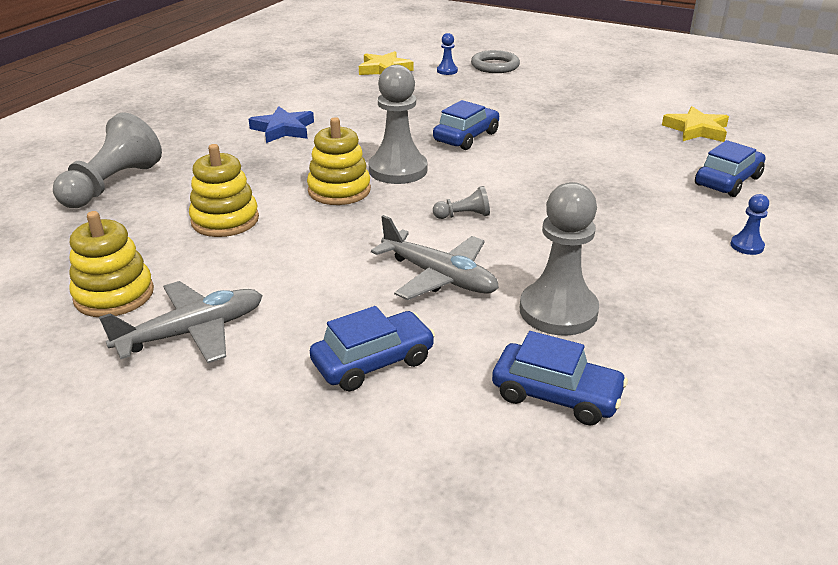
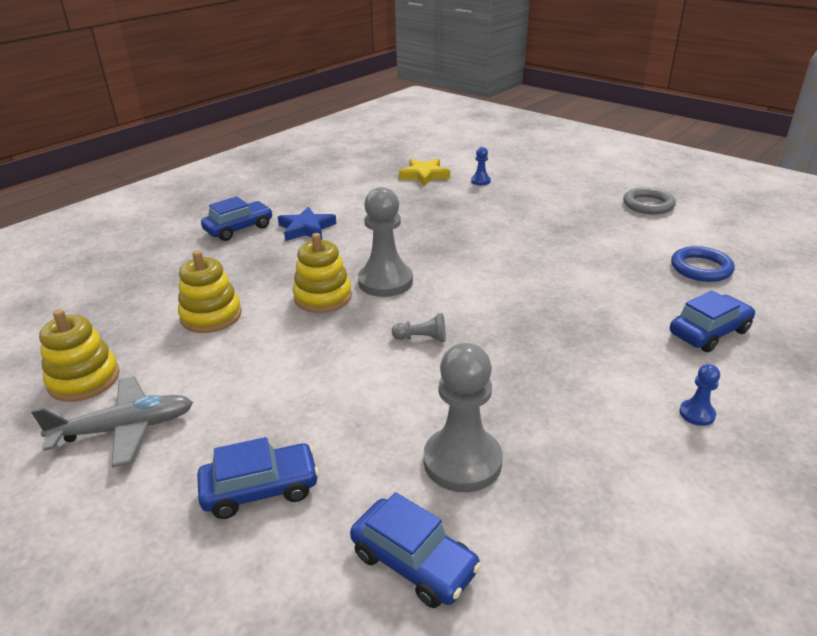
camera: 15 degrees right, 0 degrees up
grey pawn [53,112,162,208] -> none
grey plane [371,215,499,300] -> none
blue car [433,100,499,150] -> blue car moved to [201,196,273,241]
grey ring [471,50,520,73] -> grey ring moved to [623,187,676,214]
yellow star [662,106,729,142] -> blue ring [671,246,734,282]

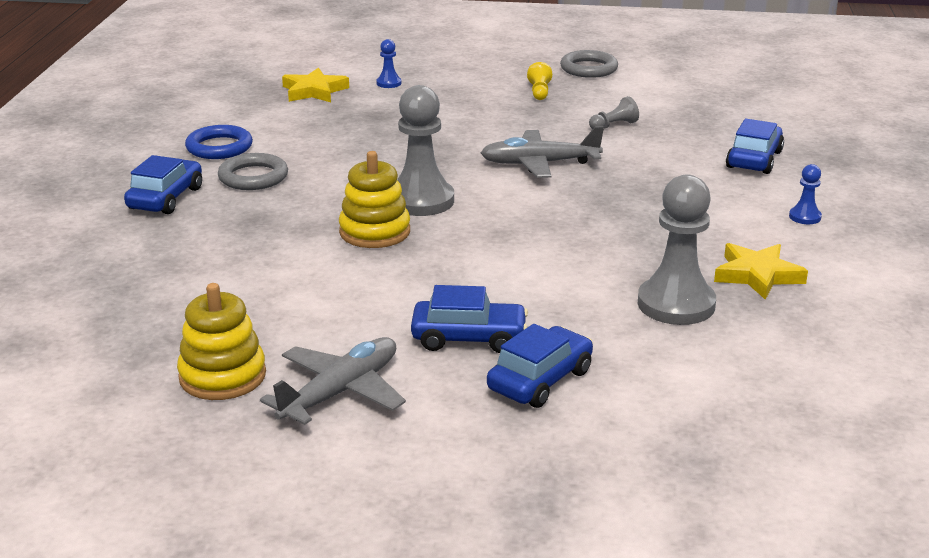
camera: 35 degrees left, 5 degrees down
yellow stacking toy [178,250,242,333] -> none
blue star [278,207,336,241] -> grey ring [218,153,288,190]
blue car [350,492,482,608] -> blue car moved to [411,285,528,353]
grey pawn [392,313,446,342] -> grey pawn moved to [589,96,639,129]
blue ring [671,246,734,282] -> blue ring moved to [185,125,253,159]
none -> grey plane [481,126,604,178]
none -> yellow pawn [527,62,552,100]
none -> yellow star [714,243,808,300]

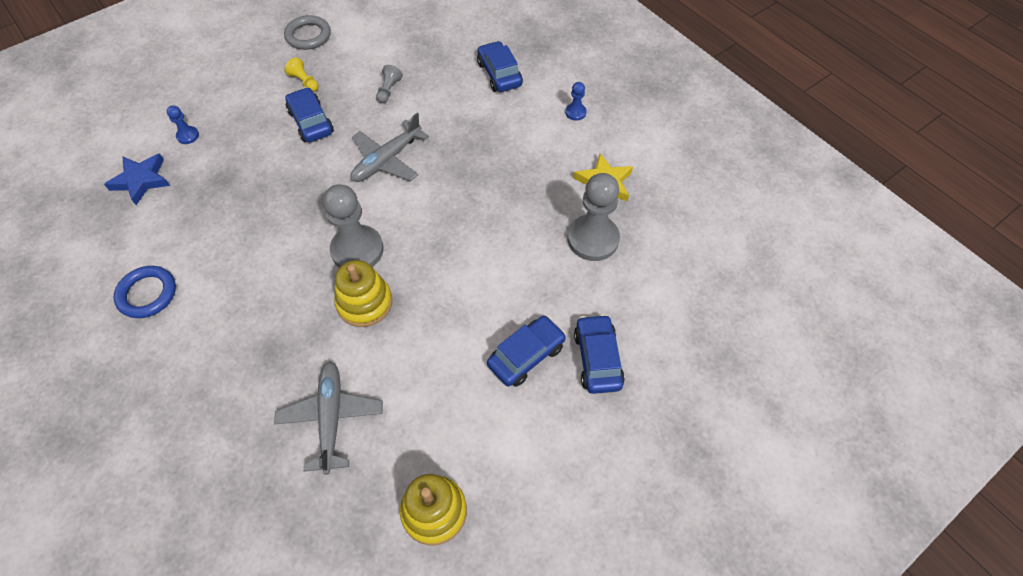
camera: 45 degrees left, 30 degrees up
blue car [124,155,202,214] -> blue car moved to [285,87,334,142]
grey ring [218,153,288,190] -> none
grey plane [260,337,406,425] -> grey plane moved to [274,361,383,475]
yellow star [282,67,349,102] -> blue star [104,153,170,205]

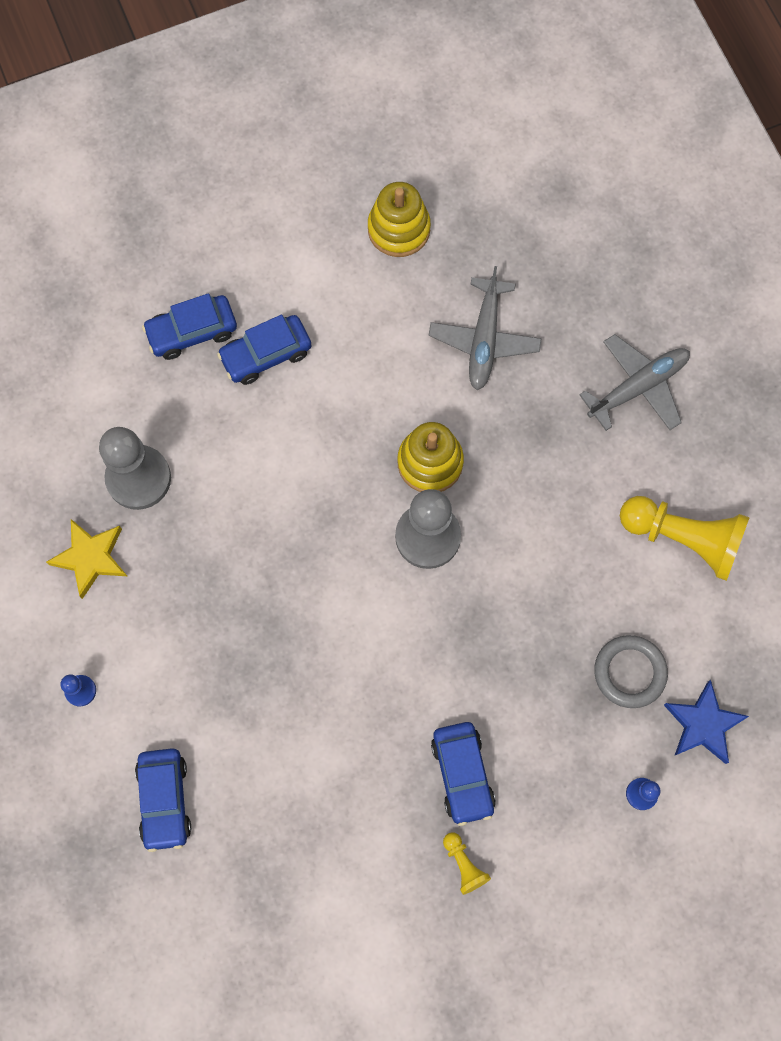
camera: 165 degrees left, 15 degrees up
blue ring [113,266,176,318] -> yellow pawn [620,496,750,581]
grey ring [284,15,331,50] -> grey ring moved to [594,635,668,708]
grey plane [351,113,429,182] -> grey plane moved to [580,334,690,431]
grey pawn [376,65,403,103] -> none
blue car [574,314,625,394] -> blue car turned 60 degrees clockwise [142,293,237,360]

